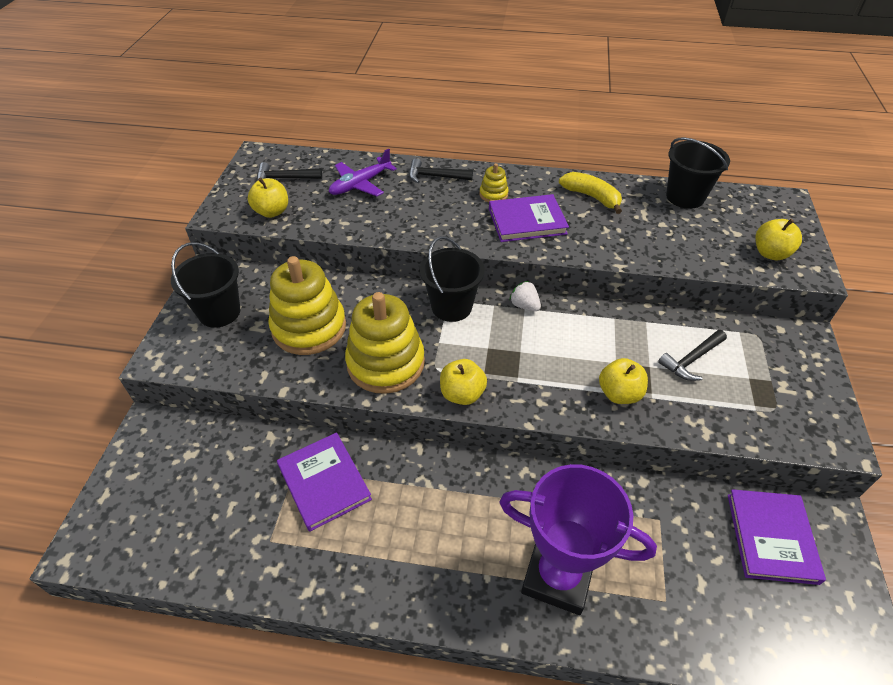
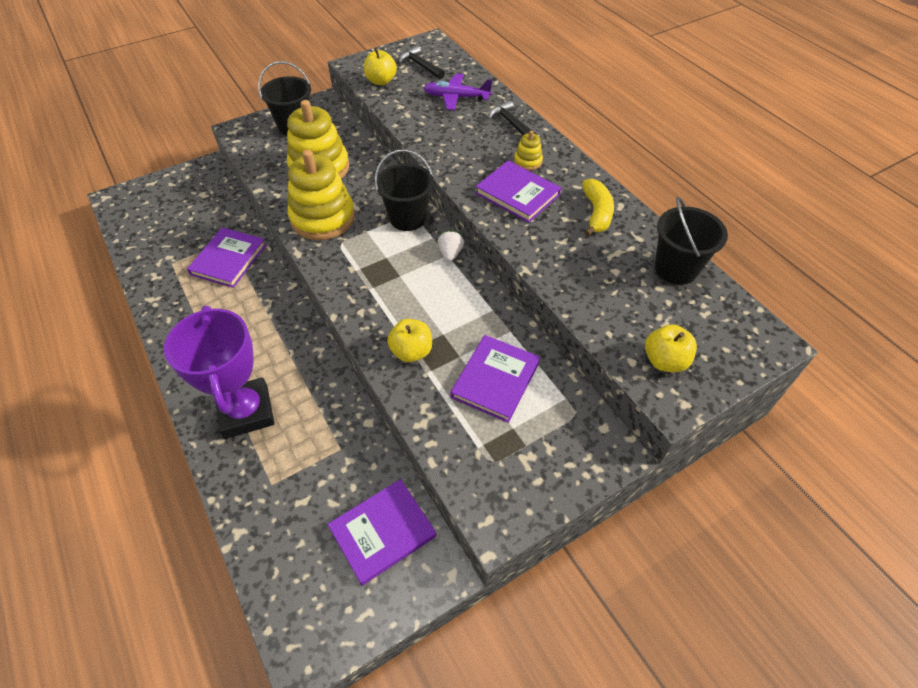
camera: 50 degrees right, 5 degrees up
yellow apple [440,359,487,405] -> none
black hammer [658,330,727,381] -> purple book [450,335,540,423]

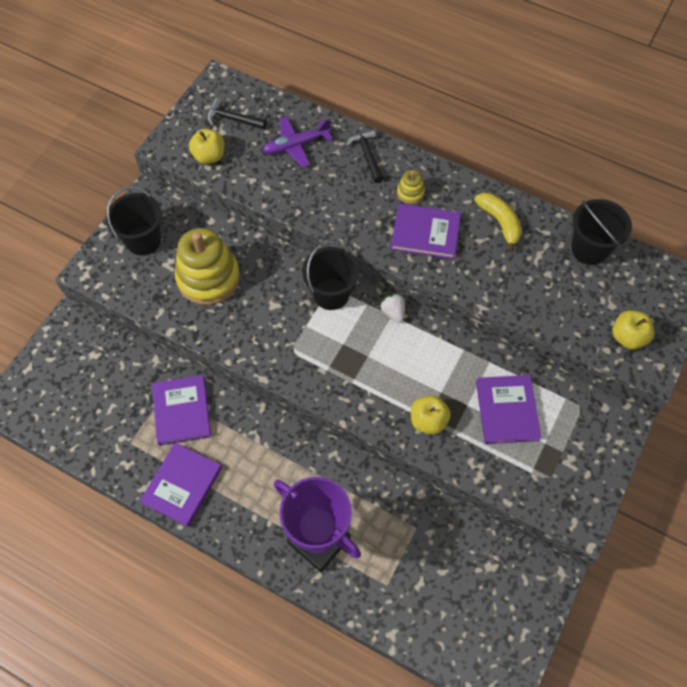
camera: 30 degrees left, 10 degrees up
yellow stacking toy [288,150,355,240] -> none
purple book [328,479,436,586] -> purple book moved to [140,443,222,527]
black hammer [488,100,537,135] -> black hammer turned 45 degrees clockwise [345,129,384,183]

